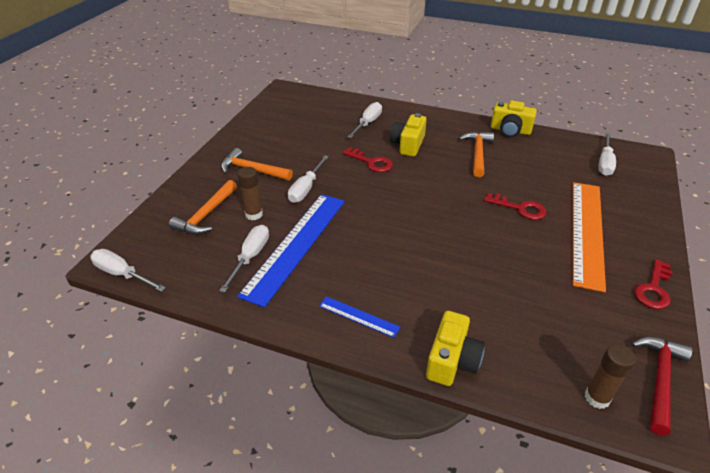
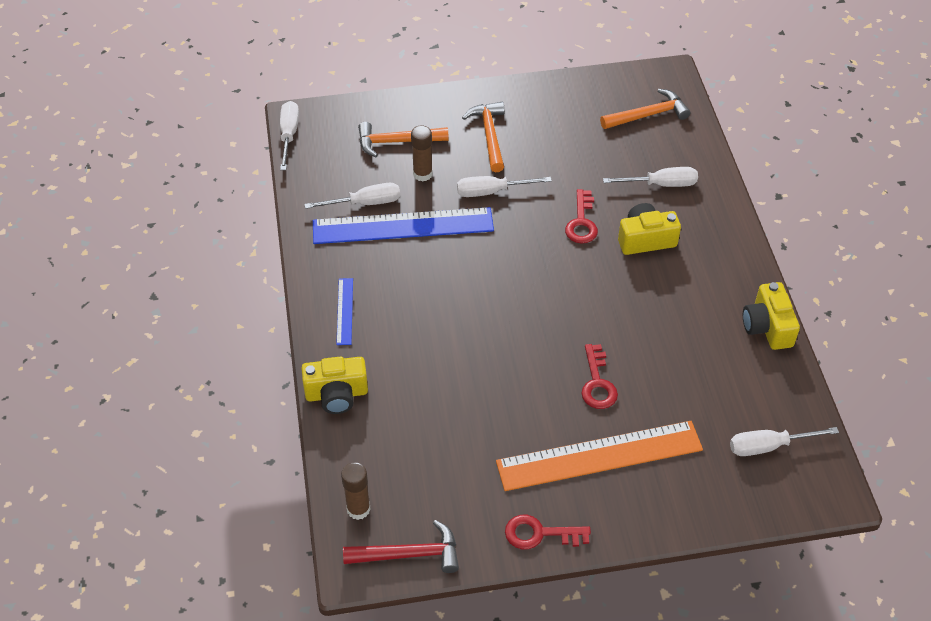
camera: 60 degrees right, 10 degrees up
orange hammer [459,131,494,178] -> orange hammer moved to [600,89,690,129]

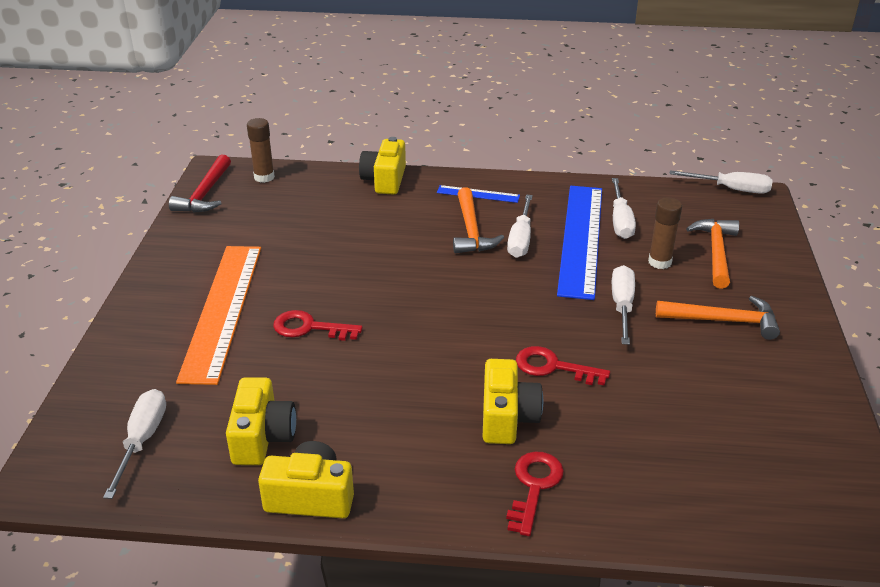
camera: 105 degrees right, 15 degrees down
red key [505,515,591,549] -> red key moved to [506,452,564,536]
orange hammer [600,89,690,129] -> orange hammer moved to [453,187,504,253]
white screwdriver [603,167,698,187] -> white screwdriver moved to [507,194,533,258]
none -> yellow camera [226,377,296,465]

